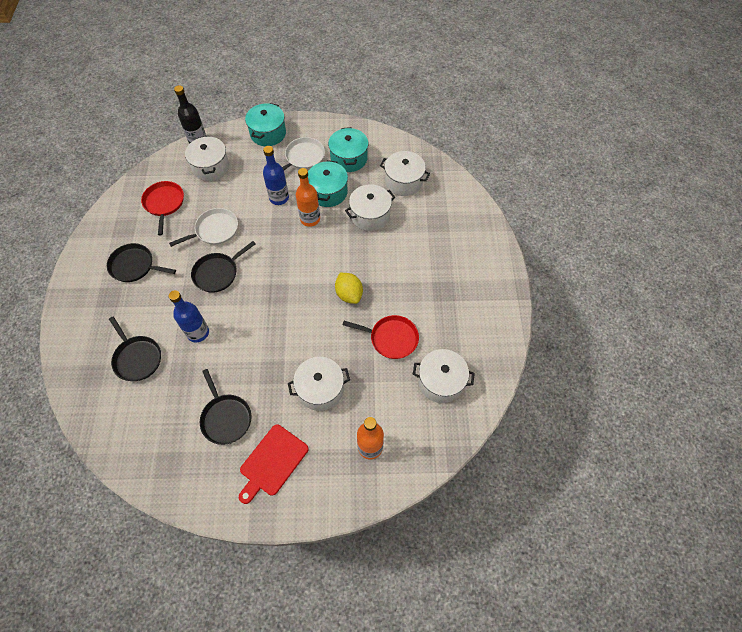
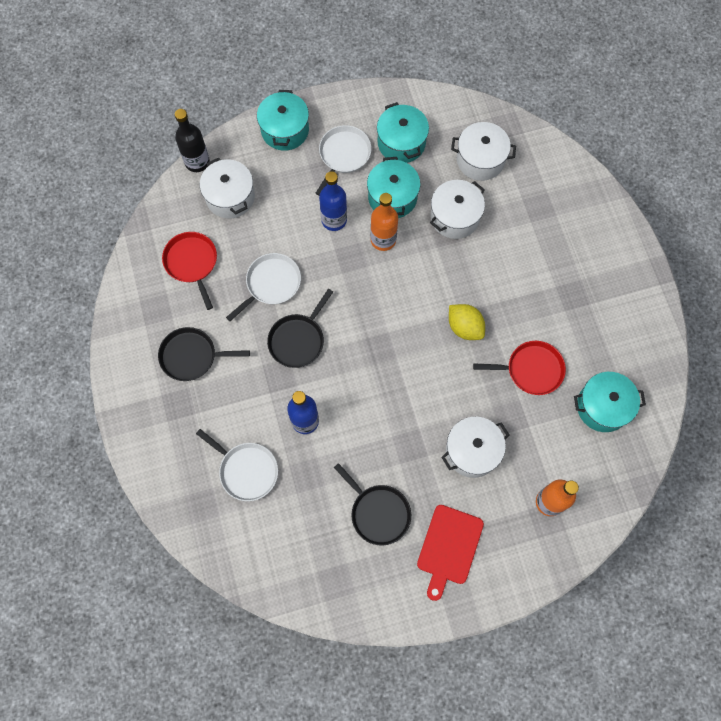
camera: 15 degrees left, 10 degrees up
black pan [109,316,161,381] -> white pan [196,429,278,501]
white pot [413,349,475,403] -> turquoise pot [574,372,646,432]

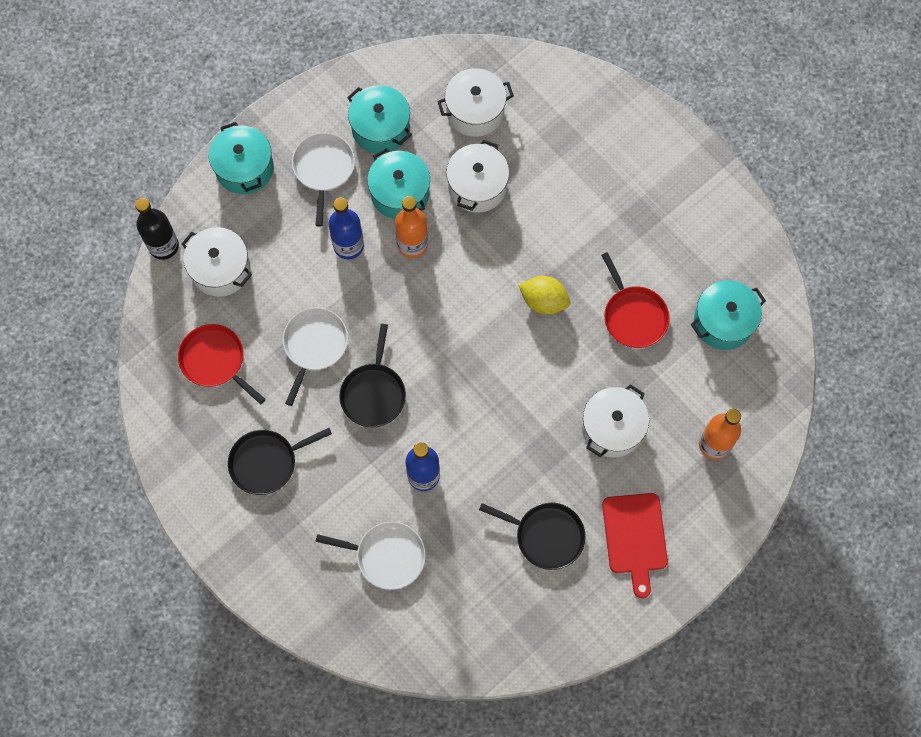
camera: 25 degrees left, 0 degrees up
red pan [473,341,566,395] -> red pan turned 90 degrees clockwise [601,252,670,348]

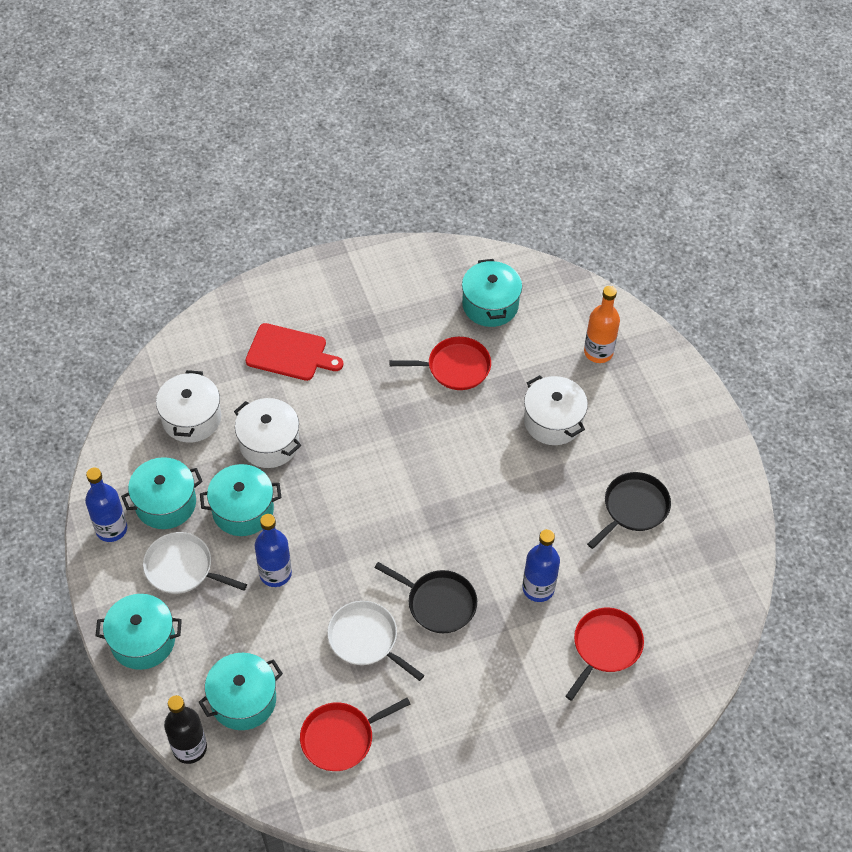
camera: 70 degrees left, 15 degrees down
white pot [181,227,252,297] -> turquoise pot [198,653,283,730]
black pan [228,428,332,495] -> none
white pan [315,522,426,590] -> red pan [565,608,644,701]
orange bottle [395,196,428,258] -> none
yellow lemon [518,276,570,315] -> none
red cutting board [602,493,668,598] -> red cutting board moved to [245,323,343,381]
none -> blue bottle [85,468,127,542]

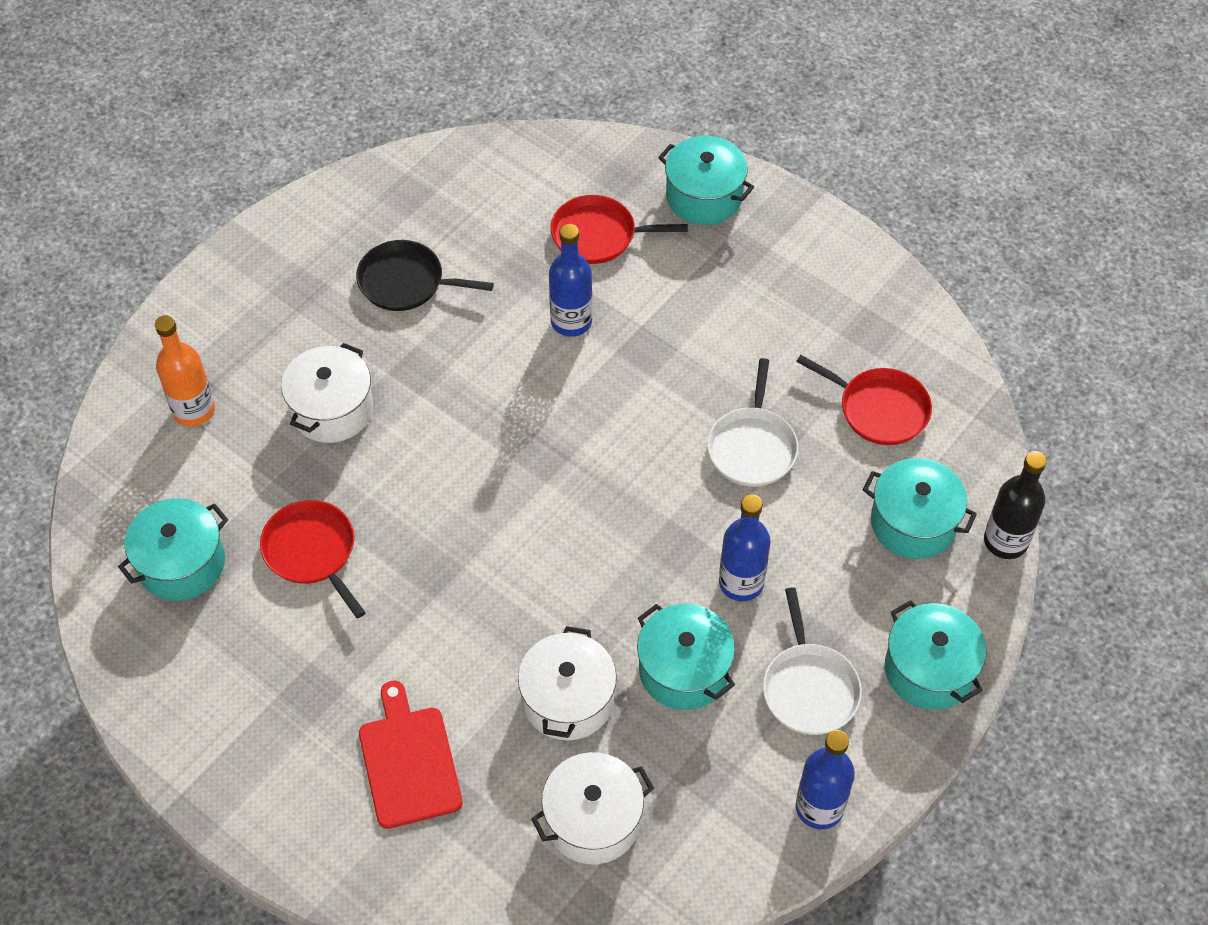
camera: 120 degrees left, 0 degrees up
turquoise pot [121,457,203,529] -> turquoise pot moved to [658,136,754,225]
black pan [374,562,477,633] -> none

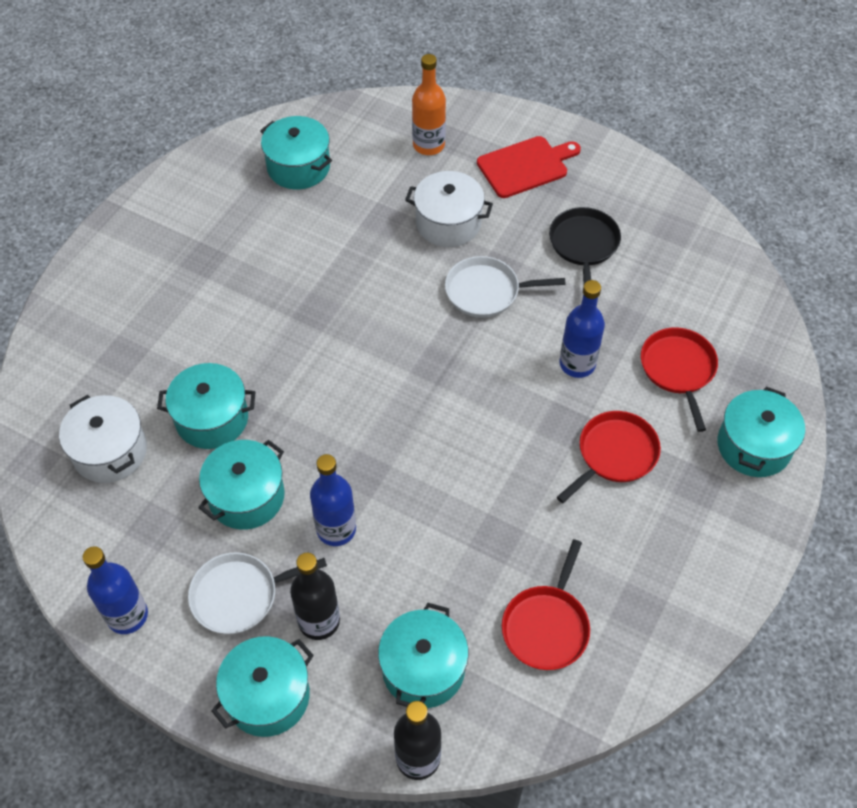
camera: 80 degrees right, 0 degrees up
red pan [260,500,366,618] -> red pan moved to [557,411,661,503]
red cutting board [359,681,463,829] -> red cutting board moved to [477,136,581,198]
white pot [518,626,617,740] -> turquoise pot [157,363,256,449]
white pan [707,358,798,487] -> white pan moved to [445,256,566,318]
none -> black bottle [290,553,340,640]

